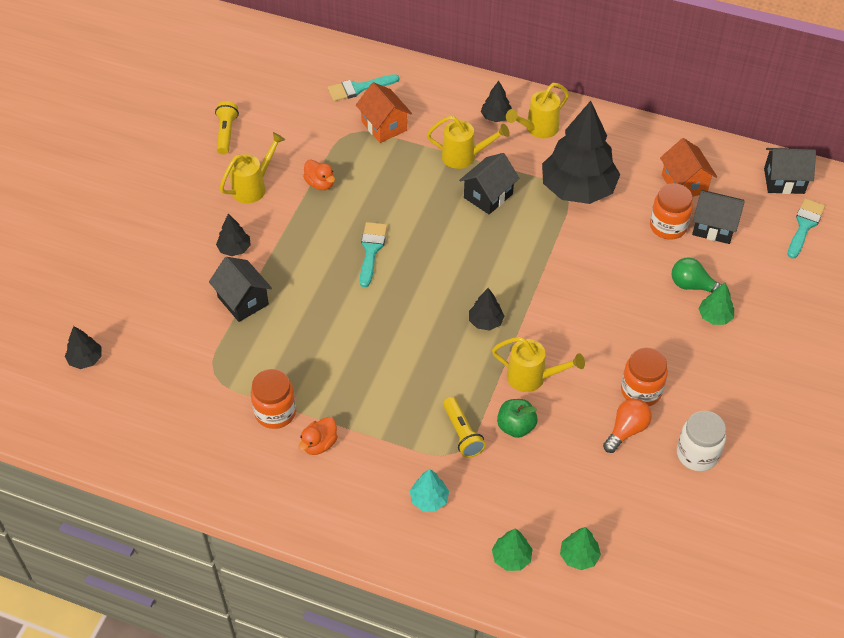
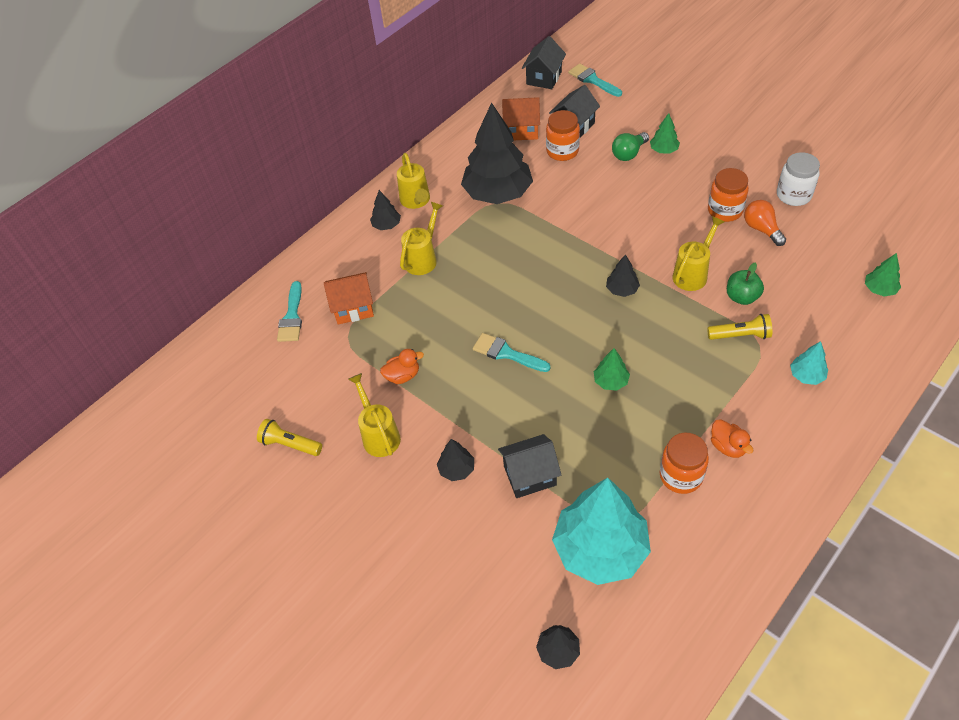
camera: 65 degrees left, 0 degrees up
black house [459,153,520,214] -> none
green tree [492,528,532,571] -> green tree moved to [594,348,630,391]
none -> turquoise tree [552,478,651,585]

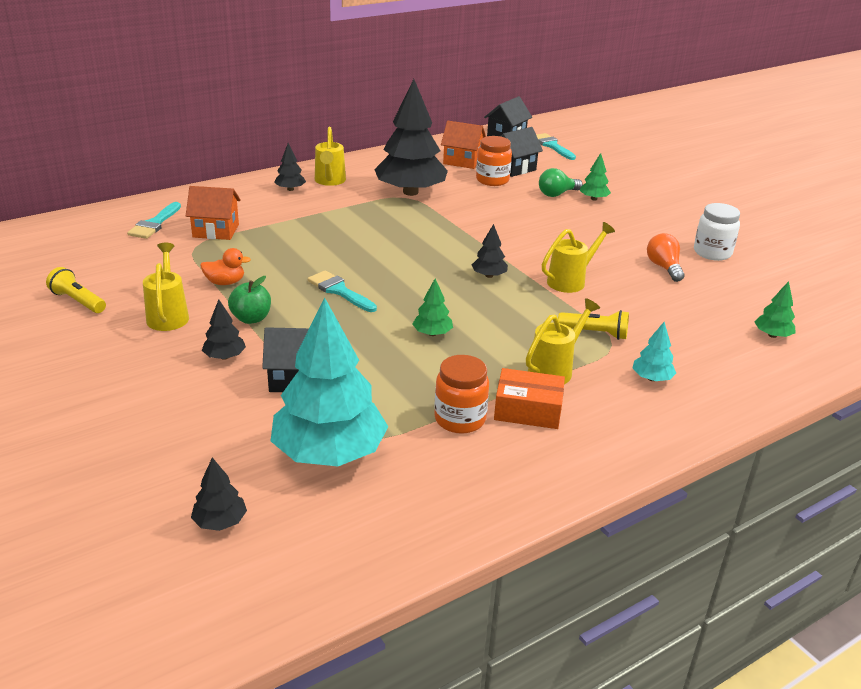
camera: 10 degrees right, 20 degrees down
yellow watering can [400,202,443,275] -> yellow watering can moved to [526,298,600,384]
orange jar [708,168,749,222] -> none
orange duck [711,419,753,458] -> orange box [494,368,565,429]
green apple [727,262,764,305] -> green apple moved to [228,276,271,324]

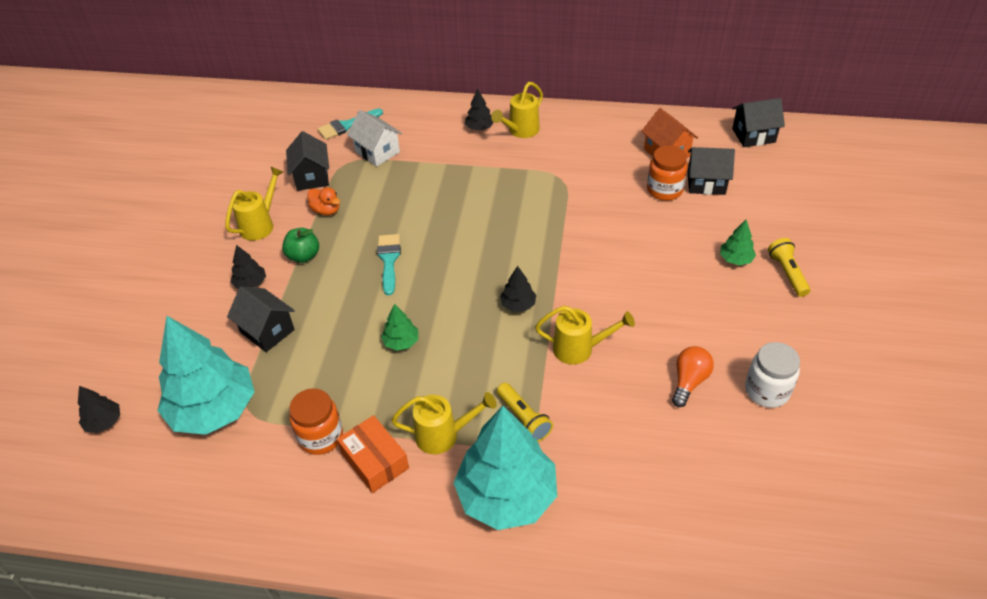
camera: 45 degrees right, 15 degrees up
yellow flashlight [46,267,106,313] -> yellow flashlight moved to [768,238,810,297]
orange house [186,186,241,240] -> white house [347,110,402,167]
black tree [374,79,448,196] -> none
turquoise brush [536,133,576,160] -> none
green light bulb [539,168,583,197] -> none
turquoise tree [633,322,676,381] -> turquoise tree [453,406,557,530], size x2.34
green tree [755,281,795,338] -> none
none -> black house [286,131,329,191]

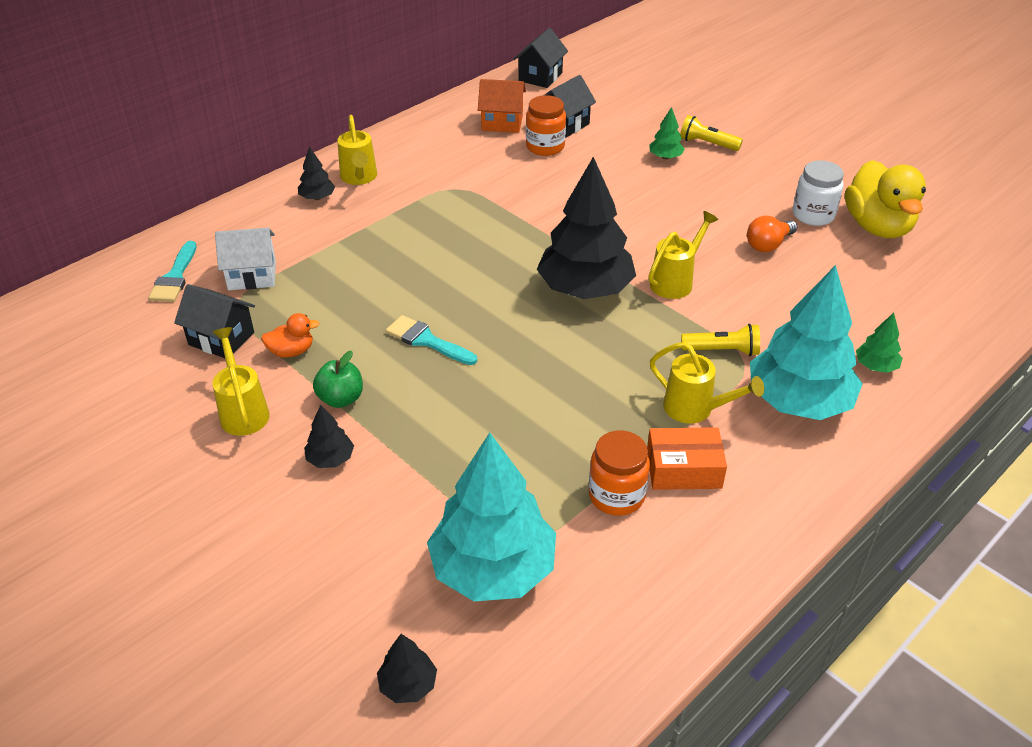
camera: 55 degrees left, 5 degrees down
black house [227,286,295,352] -> none
green tree [381,304,418,351] -> green tree moved to [856,313,902,373]
yellow watering can [391,392,497,454] -> yellow watering can turned 90 degrees clockwise [650,342,764,423]
black tree [500,266,536,312] -> black tree [537,157,636,299], size x2.34
orange light bulb [672,346,714,407] -> orange light bulb turned 105 degrees counterclockwise [747,216,797,252]
none -> yellow duck [845,160,926,238]

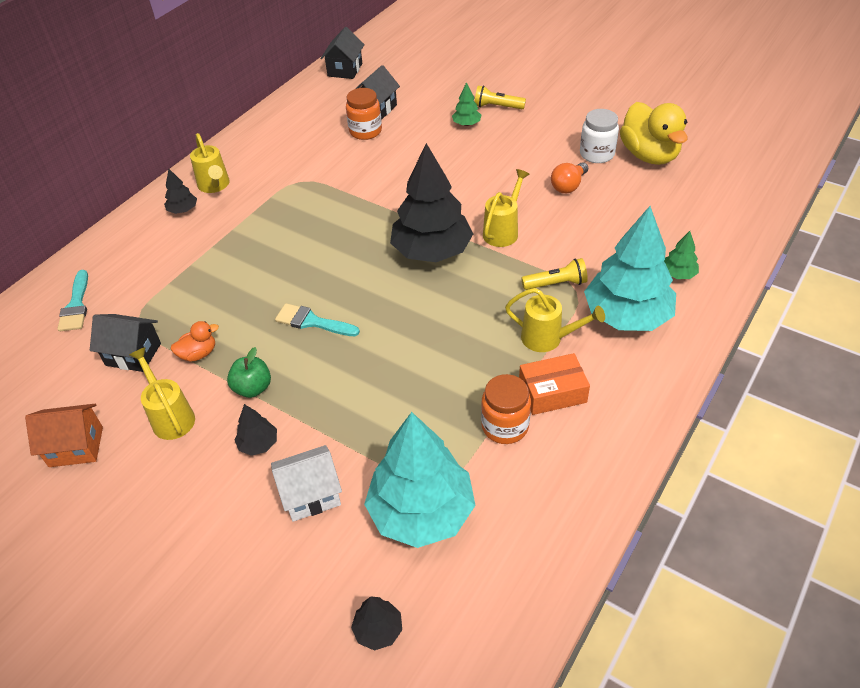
camera: 10 degrees left, 5 degrees up
white house [215,228,276,290] -> white house moved to [271,445,342,522]
orange house [478,79,526,133] -> orange house moved to [25,404,103,467]

